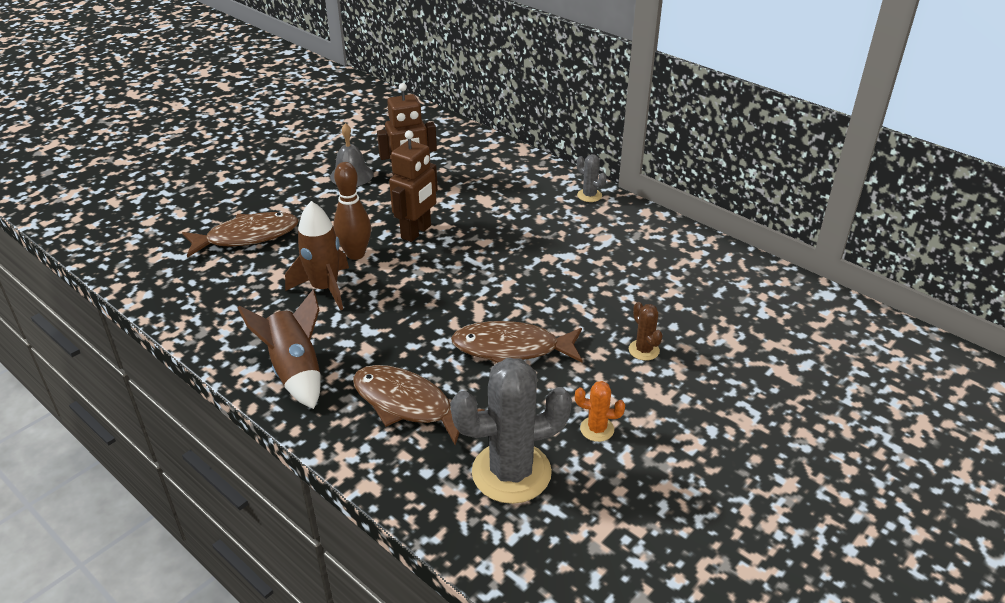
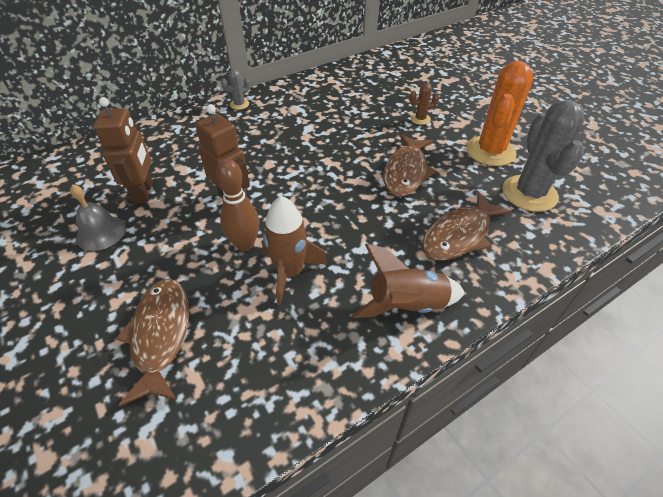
camera: 75 degrees left, 10 degrees up
orange cactus [575,381,625,442] -> orange cactus [466,61,534,166], size x2.23

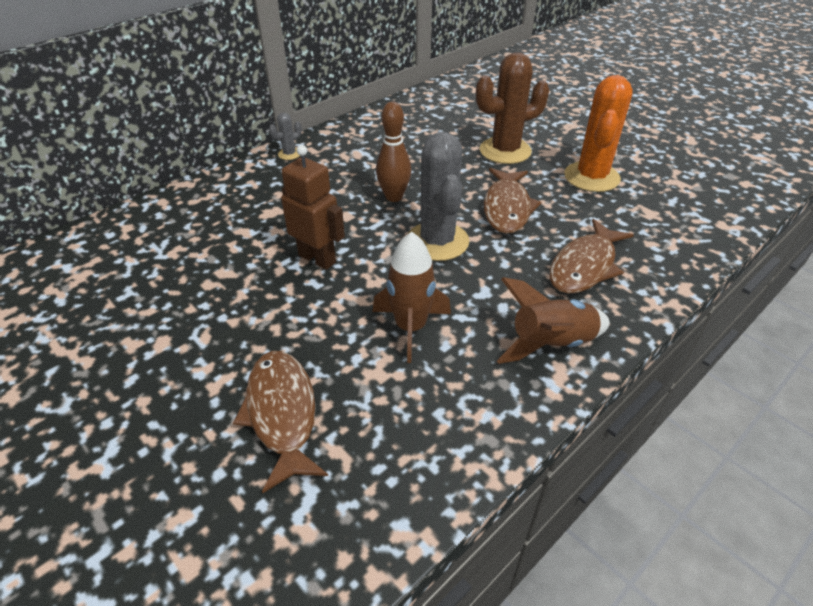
camera: 10 degrees left, 5 degrees down
grey bell [70,184,126,251] -> none
brown robot [93,97,153,204] -> none
brown bowling pin [216,159,259,251] -> brown bowling pin moved to [376,102,411,202]
brown cactus [410,83,439,125] -> brown cactus [476,52,549,164], size x2.23
grey cactus [502,100,584,212] -> grey cactus moved to [408,132,469,261]

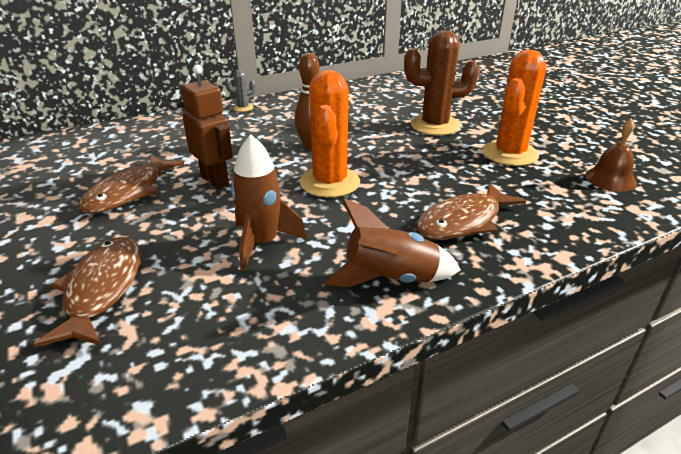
camera: 15 degrees right, 10 degrees down
grey cactus [408,132,469,261] -> orange cactus [300,70,360,198]
brown fish [484,168,541,234] -> brown fish moved to [79,154,184,214]
none -> brown bell [585,118,637,192]

